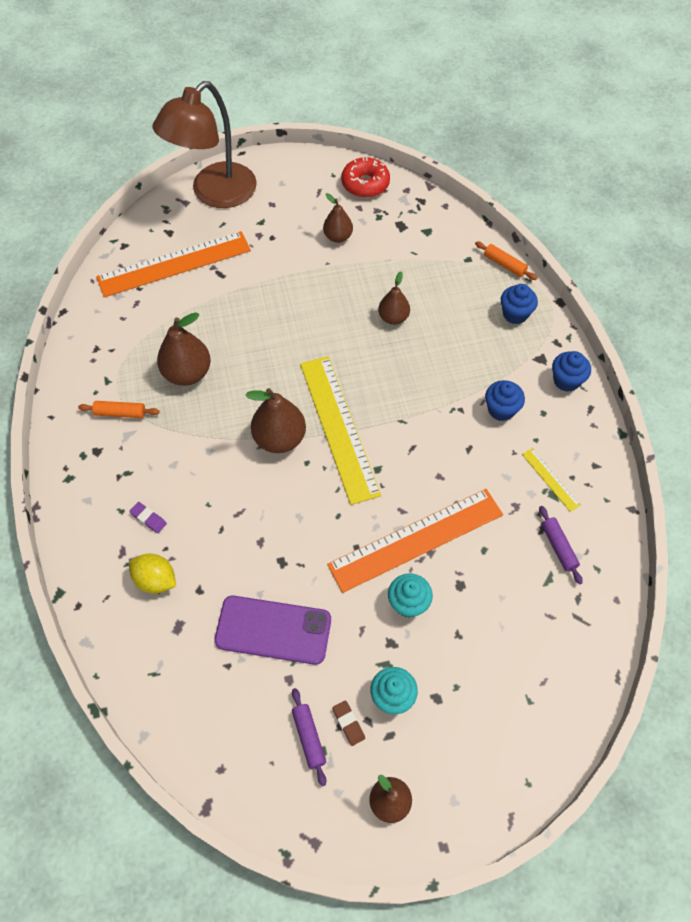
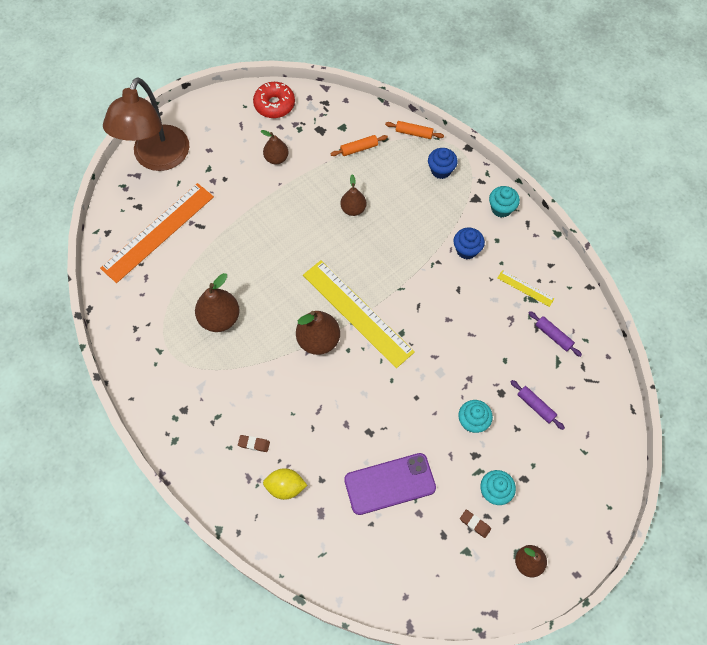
camera: 25 degrees left, 5 degrees up
orange rolling pin [78,401,160,418] -> orange rolling pin moved to [331,135,388,156]
purple eraser [129,502,167,533] -> brown eraser [238,435,270,452]
purple rolling pin [292,688,326,786] -> purple rolling pin moved to [511,380,565,430]
orange ruler [327,489,503,593] -> none
blue cupcake [552,351,591,392] -> turquoise cupcake [489,186,520,218]

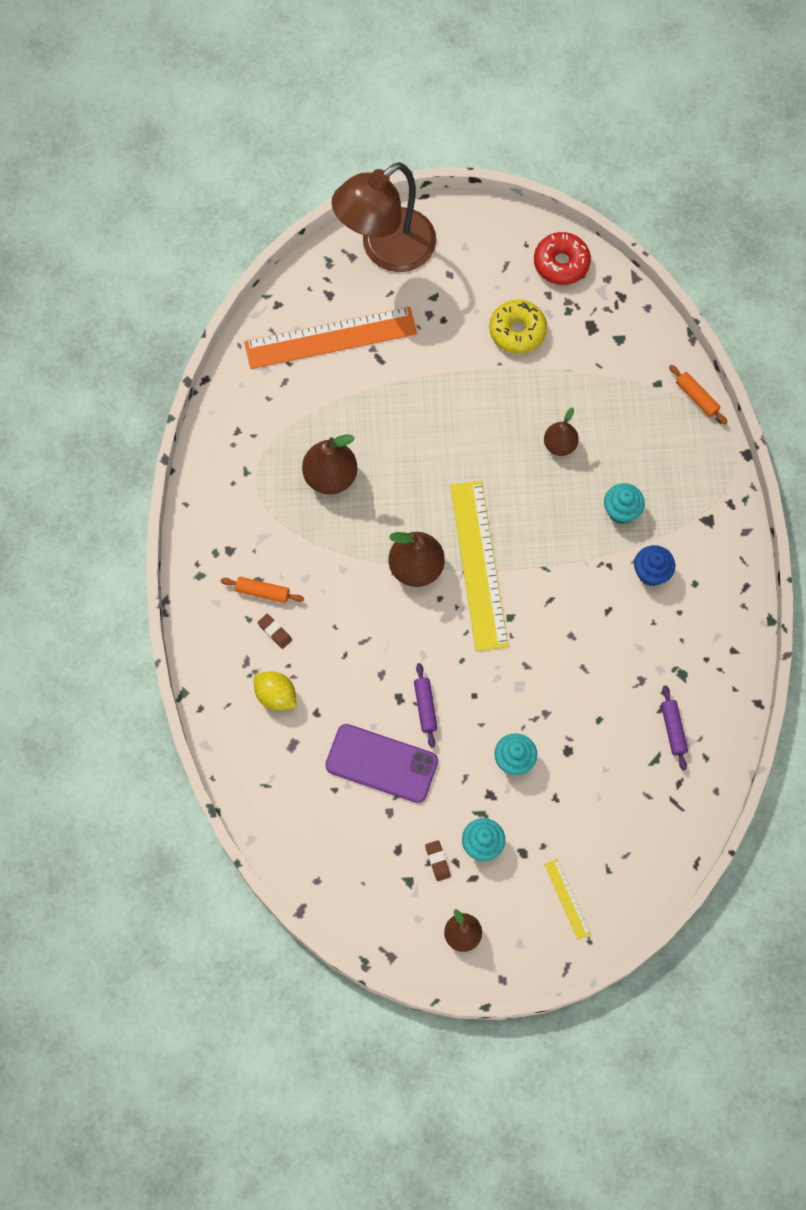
camera: 35 degrees right, 5 degrees up
brown pear [261,130,289,164] -> yellow donut [489,300,547,354]
orange rolling pin [331,135,388,156] -> orange rolling pin moved to [221,577,304,603]
blue cupcake [428,148,458,179] -> none
turquoise cupcake [489,186,520,218] -> turquoise cupcake moved to [604,483,645,524]
yellow ruler [497,270,554,307] -> yellow ruler moved to [544,858,591,940]
purple rolling pin [511,380,565,430] -> purple rolling pin moved to [414,663,438,748]

